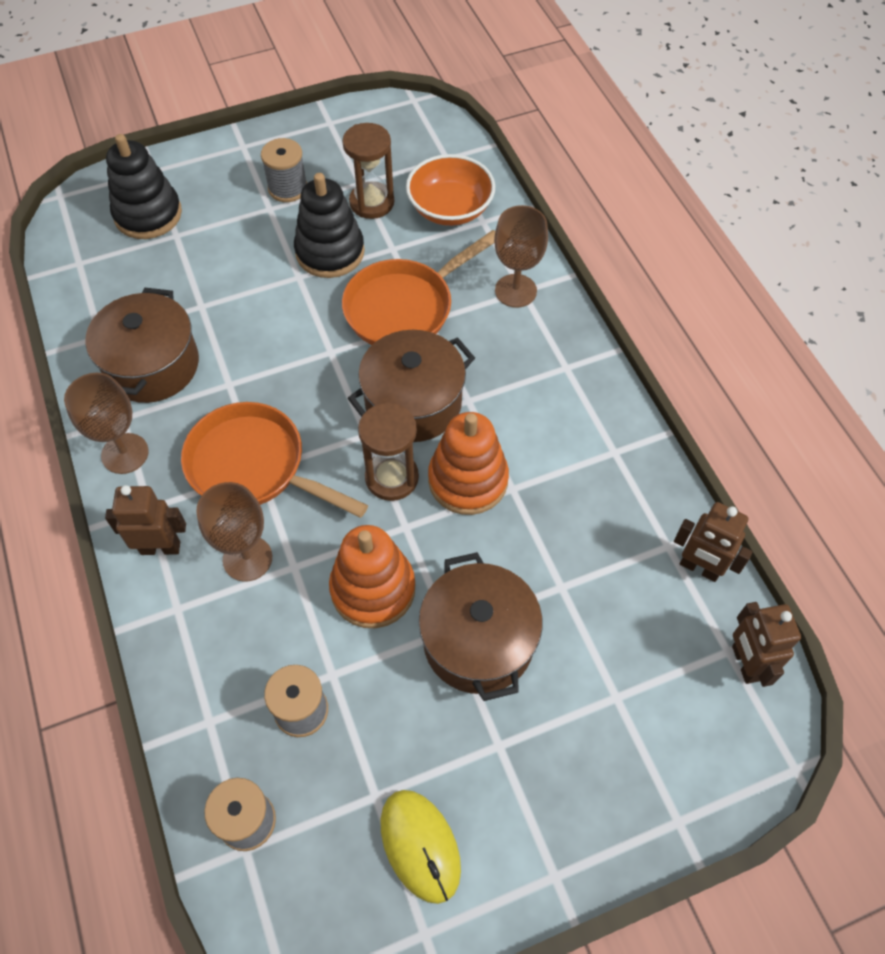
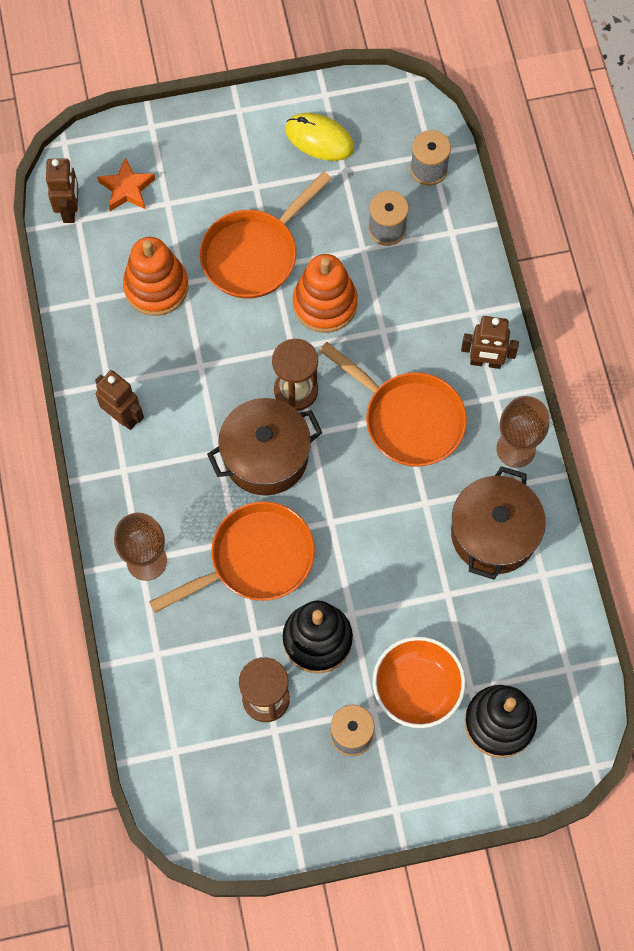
camera: 170 degrees left, 10 degrees up
brown goblet [196,482,272,582] -> none
yellow mouse [381,790,461,904] -> yellow mouse turned 45 degrees counterclockwise [285,113,354,161]
orange bowl [406,154,495,226] -> orange bowl moved to [373,636,466,728]
brown pot [419,552,542,701] -> orange pan [200,171,332,299]
orange stacking toy [428,412,509,515] -> orange stacking toy moved to [123,237,188,316]
brown robot [674,502,752,582] -> brown robot moved to [95,370,144,430]
none -> orange star [97,157,155,211]

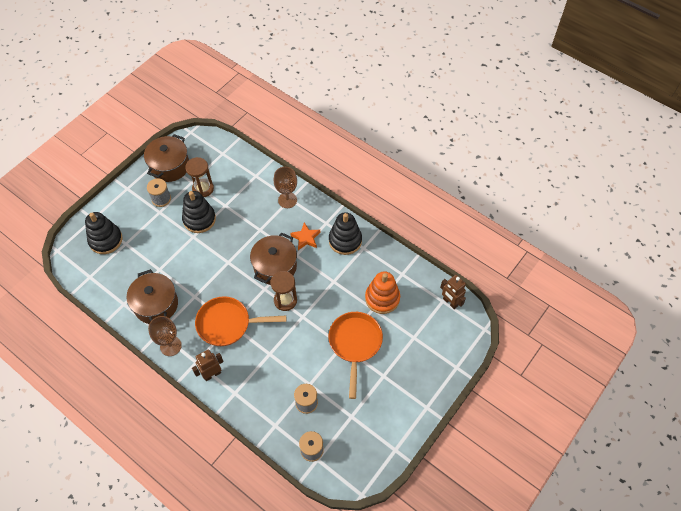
camera: 140 degrees right, 10 degrees down
brown robot [95,370,144,430] -> black stacking toy [329,213,362,255]
orange star [97,157,155,211] -> orange star moved to [290,222,320,250]
orange pan [149,501,315,613] -> none
yellow mouse [285,113,354,161] -> none
orange stacking toy [293,254,358,333] -> none
orange bowl [373,636,466,728] -> none
none -> brown pot [144,134,189,182]

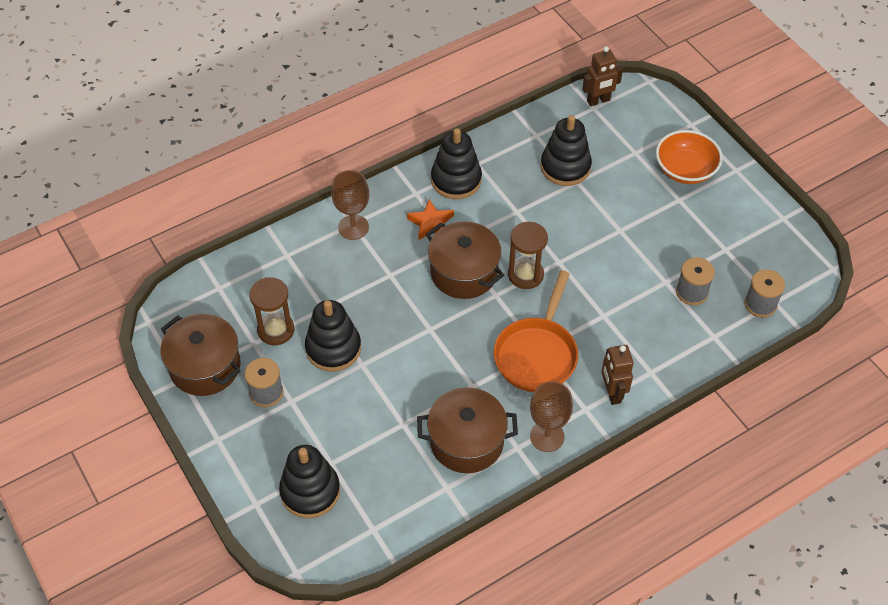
camera: 70 degrees left, 5 degrees down
orange pan [329,312,383,399] -> none
orange stacking toy [365,271,400,314] -> black stacking toy [541,115,592,186]
none -> orange bowl [656,130,723,184]

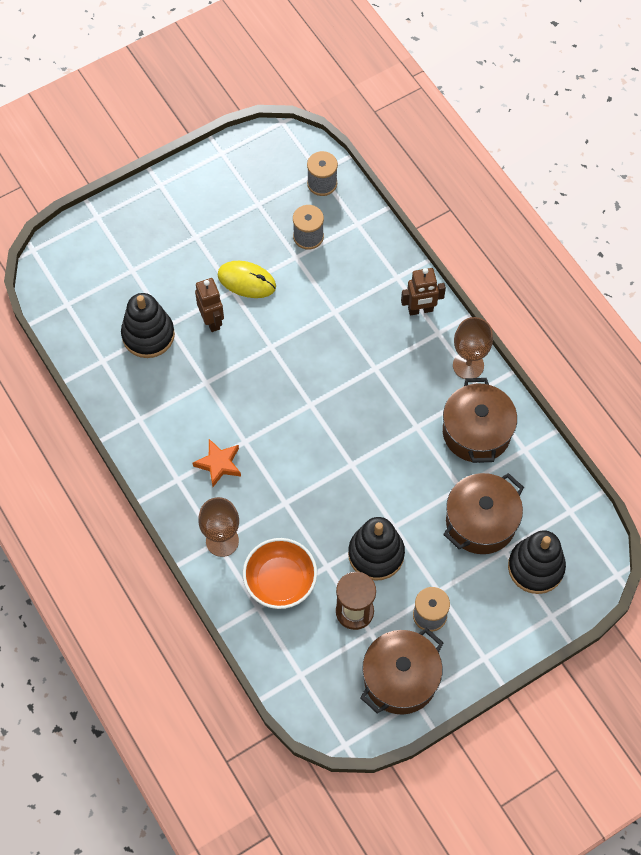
camera: 90 degrees left, 10 degrees up
brown pot [426,222,504,299] -> brown pot moved to [443,473,524,554]
black stacking toy [431,128,482,199] -> none
orange pan [494,270,578,392] -> none
brown hourglass [508,222,548,289] -> none
brown robot [582,47,623,106] -> brown robot moved to [195,278,224,332]
orange bowl [656,130,723,184] -> orange bowl moved to [243,538,317,609]
none -> yellow mouse [218,261,276,298]

